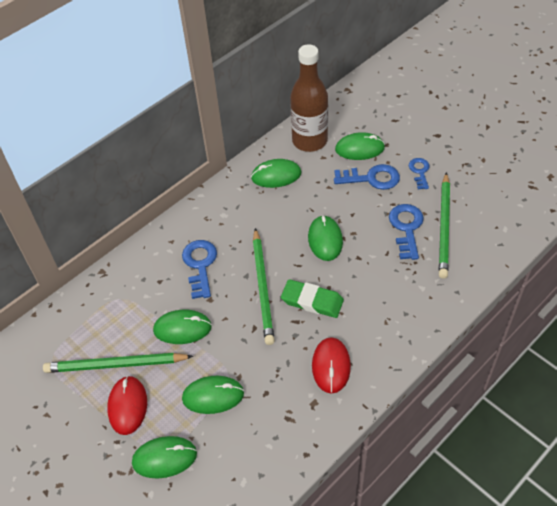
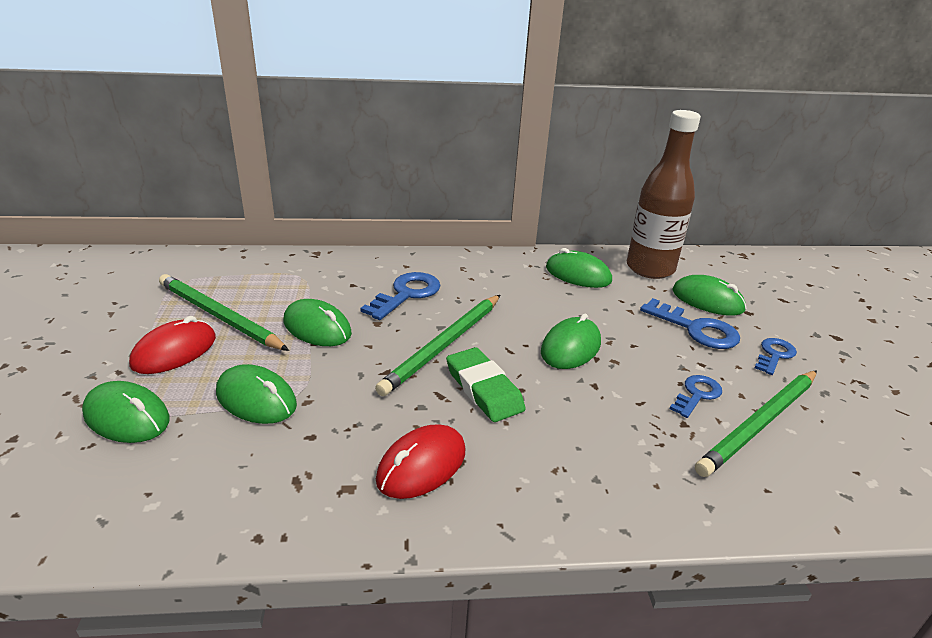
camera: 35 degrees right, 20 degrees down
blue key [389,204,424,260] -> blue key [670,375,722,418], size x0.64

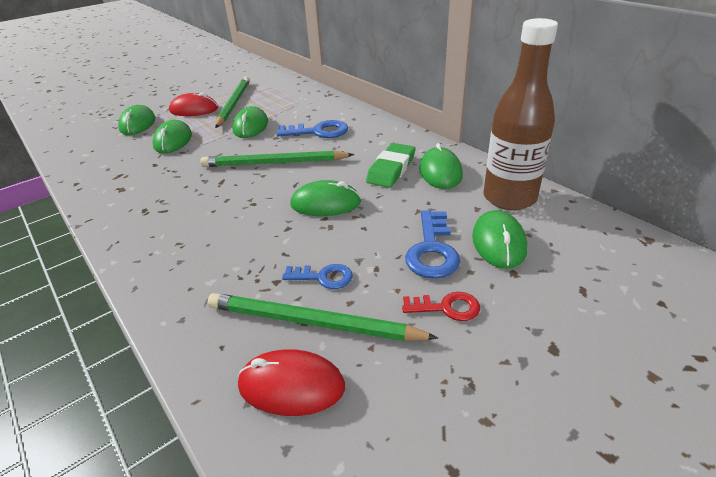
camera: 60 degrees right, 5 degrees up
red mouse [376,424,466,499] -> red mouse moved to [238,349,345,416]
green eraser [446,347,526,422] -> green eraser moved to [366,143,415,188]
blue key [755,338,797,375] -> red key [402,292,480,321]

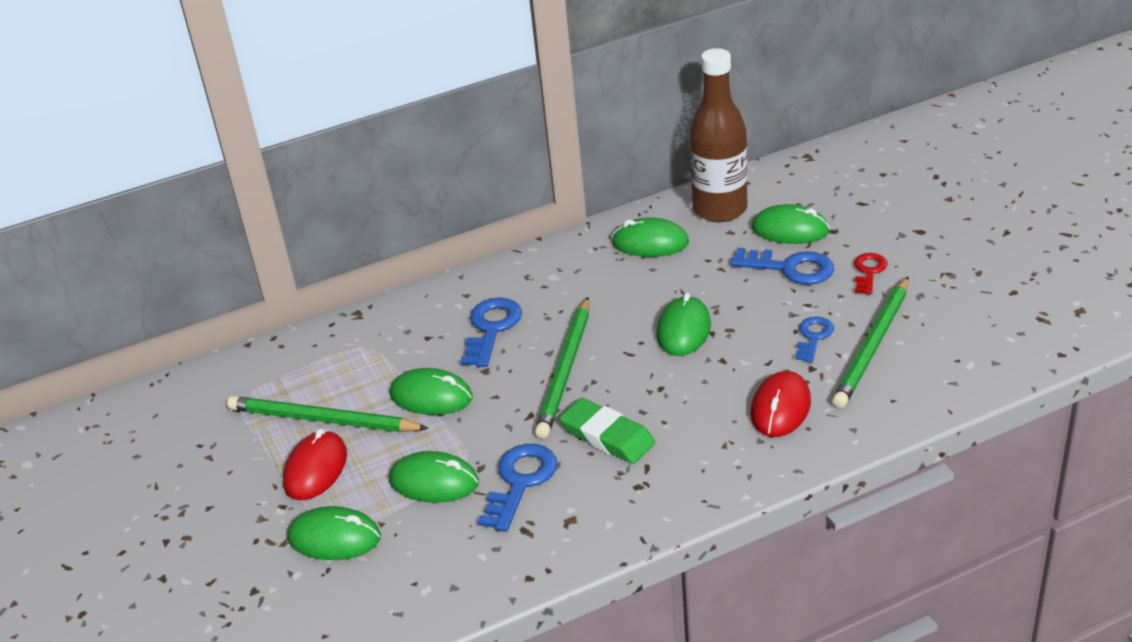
camera: 75 degrees left, 0 degrees up
red mouse [238,349,345,416] -> red mouse moved to [751,371,811,437]
green eraser [366,143,415,188] -> green eraser moved to [560,398,655,464]
none -> blue key [478,444,557,532]

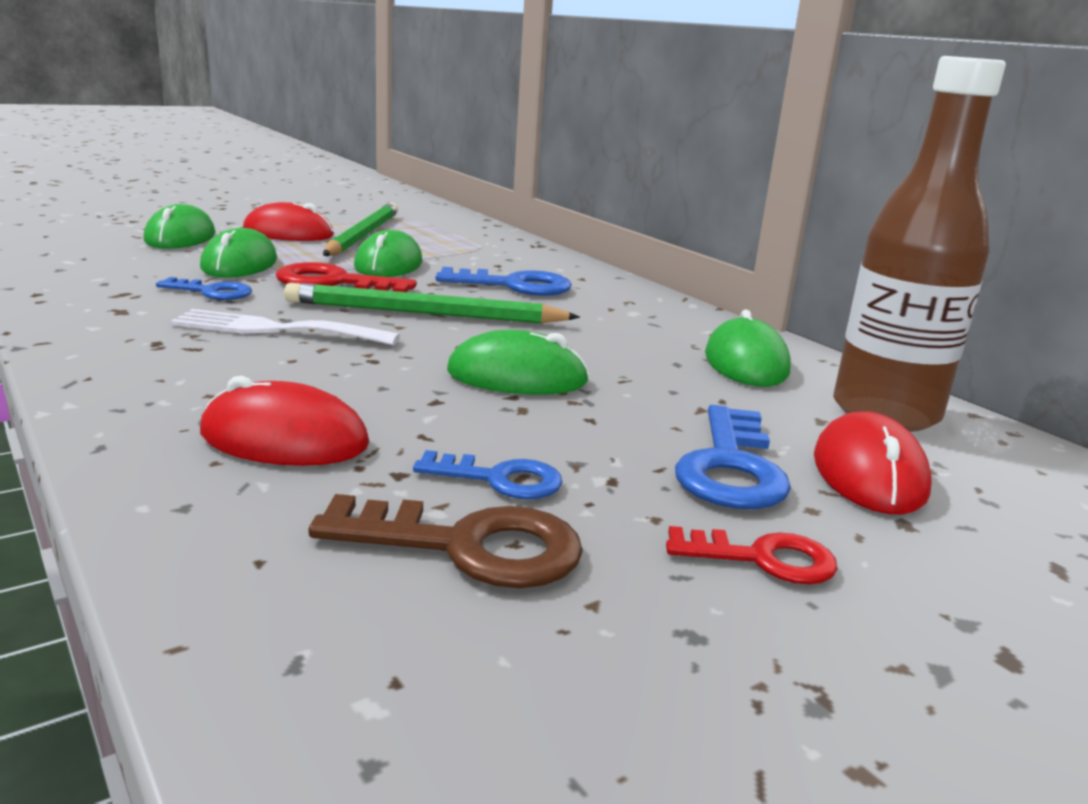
camera: 75 degrees right, 15 degrees down
blue key [478,444,557,532] -> blue key [156,277,252,300], size x0.64
green eraser [560,398,655,464] -> white fork [171,309,400,345]
green mouse [752,204,830,244] -> red mouse [814,411,932,514]
green pencil [832,277,909,408] -> brown key [309,494,583,588]
none -> red key [275,262,417,292]

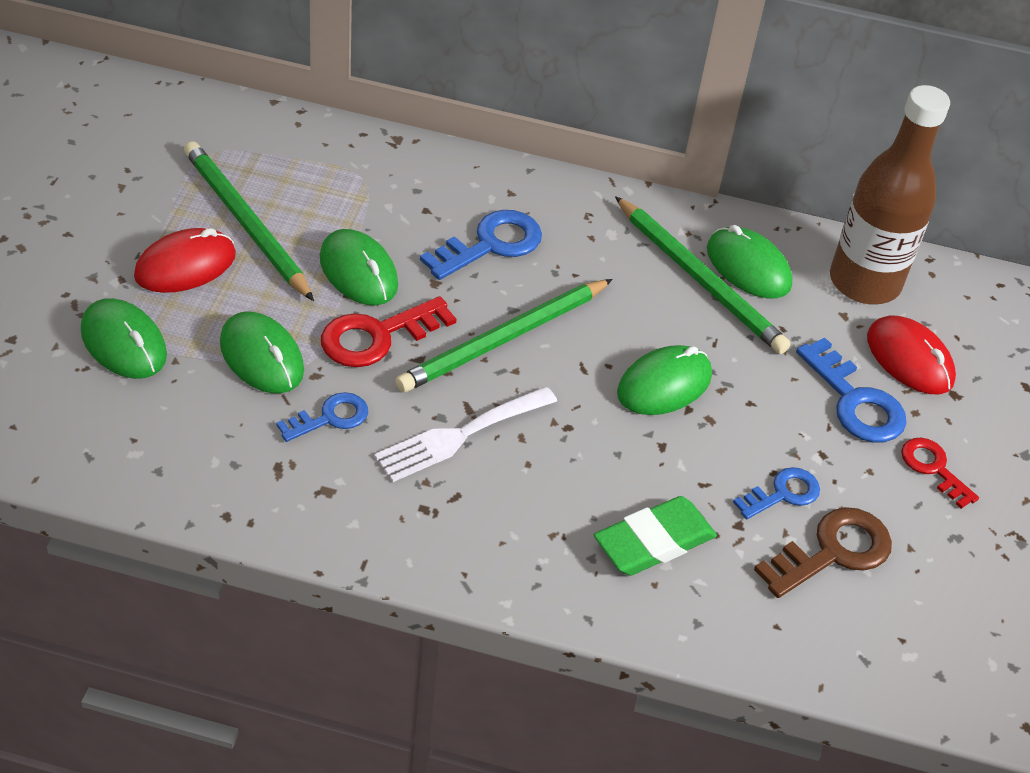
camera: 45 degrees left, 25 degrees up
red mouse [200,376,369,466] -> green eraser [594,496,717,576]
red key [666,526,838,585] -> red key turned 90 degrees counterclockwise [901,438,979,509]
none -> green pencil [615,196,790,354]

